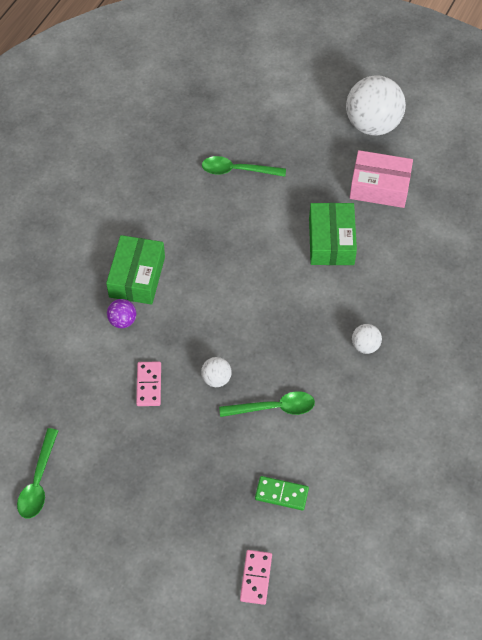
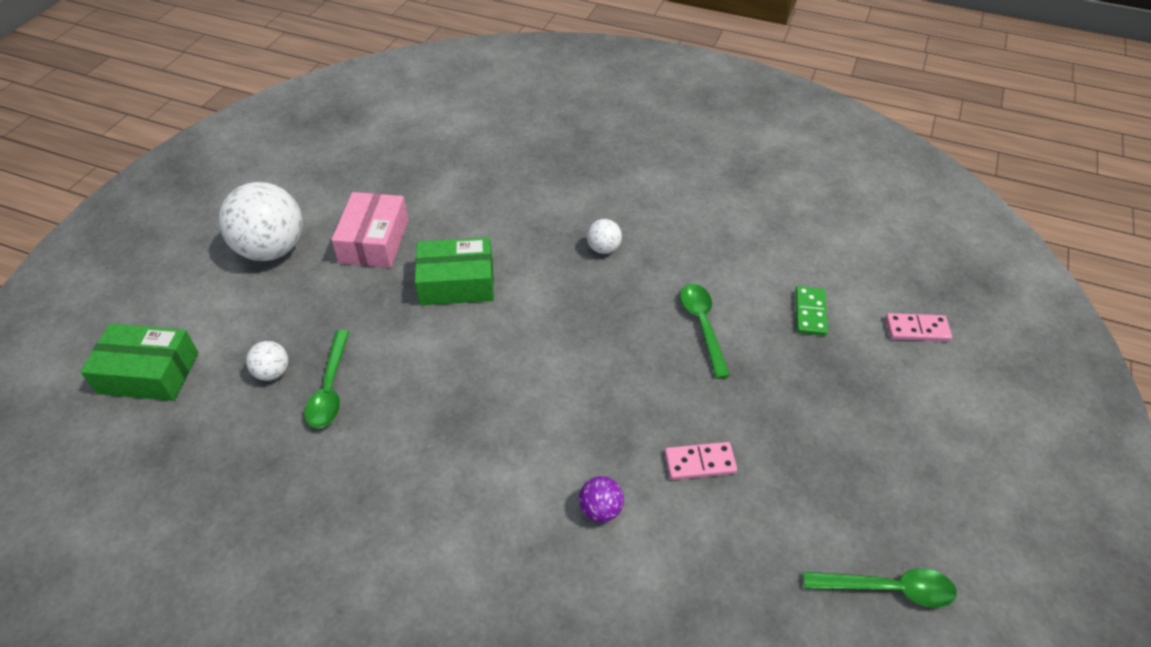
camera: 95 degrees left, 10 degrees down
green box [106,235,165,305] -> green box moved to [80,324,198,401]
white ball [201,357,232,387] -> white ball moved to [246,341,288,381]

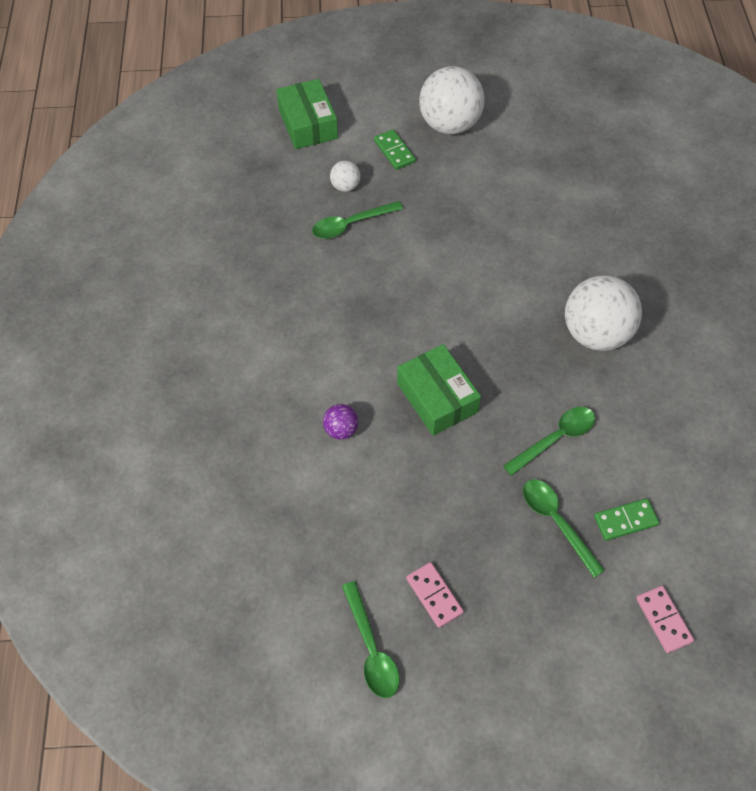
camera: 65 degrees right, 10 degrees up
pink box [331,192,409,268] -> none
green box [415,237,494,305] -> green box moved to [397,344,481,436]
white ball [587,219,622,254] -> white ball [565,275,642,351], size x2.20
pink domino [665,442,737,480] -> pink domino moved to [406,562,464,628]
none -> green domino [374,129,416,170]
none -> green spoon [523,479,605,578]

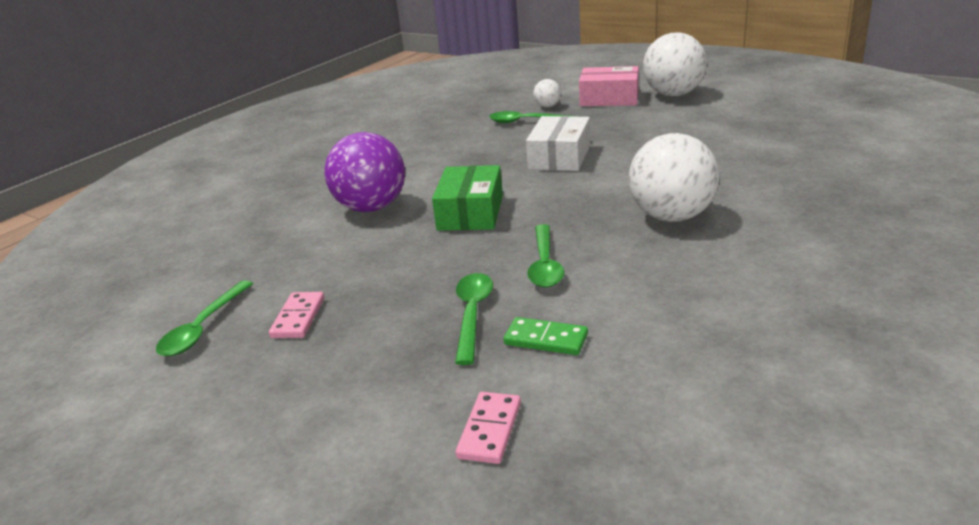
camera: 40 degrees right, 30 degrees down
green box [276,79,338,149] -> none
purple ball [323,404,359,439] -> purple ball [325,132,405,212], size x2.20
green domino [374,129,416,170] -> pink box [579,66,639,106]
green spoon [503,407,595,476] -> green spoon turned 90 degrees clockwise [527,224,564,288]
none -> white box [526,116,590,171]

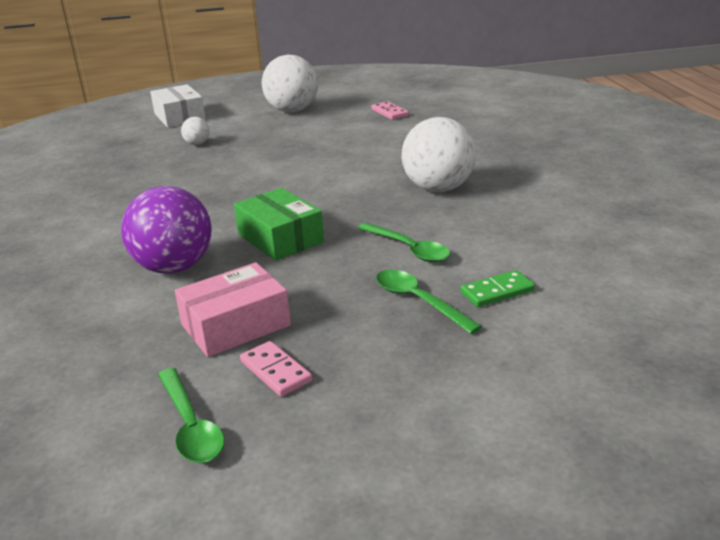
camera: 45 degrees left, 0 degrees up
pink domino [456,392,521,464] -> pink domino moved to [371,101,409,120]
green spoon [489,111,579,123] -> none
white box [526,116,590,171] -> white box moved to [150,84,206,128]
pink box [579,66,639,106] -> pink box moved to [175,262,291,357]

